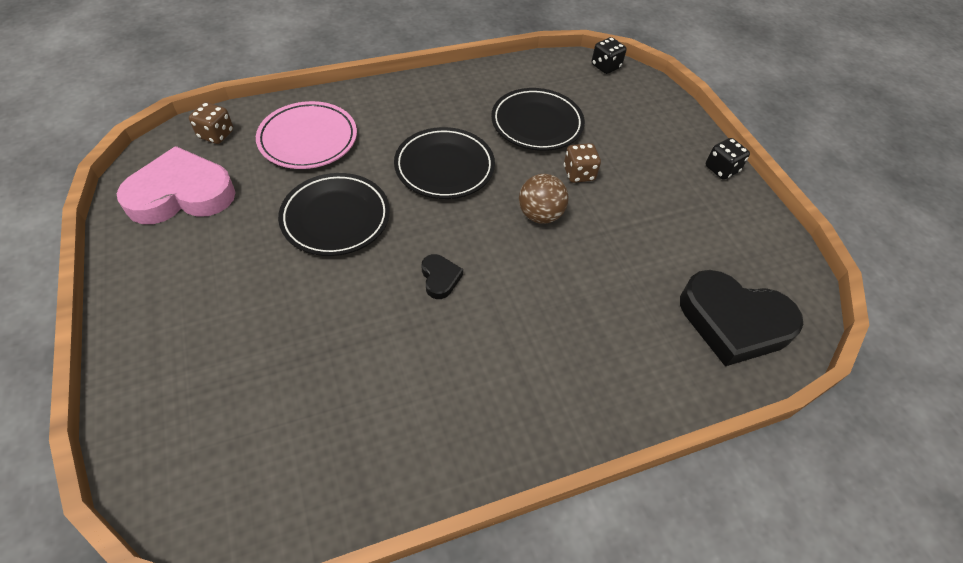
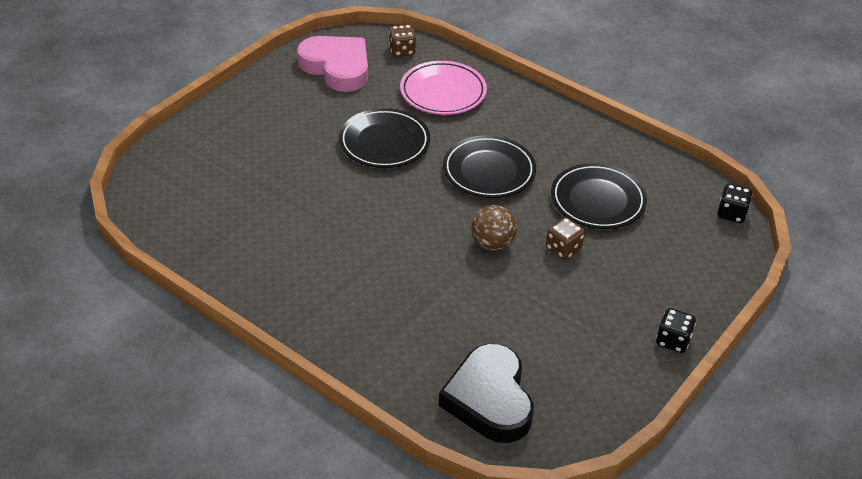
camera: 60 degrees right, 10 degrees down
black heart [422,254,463,299] -> none

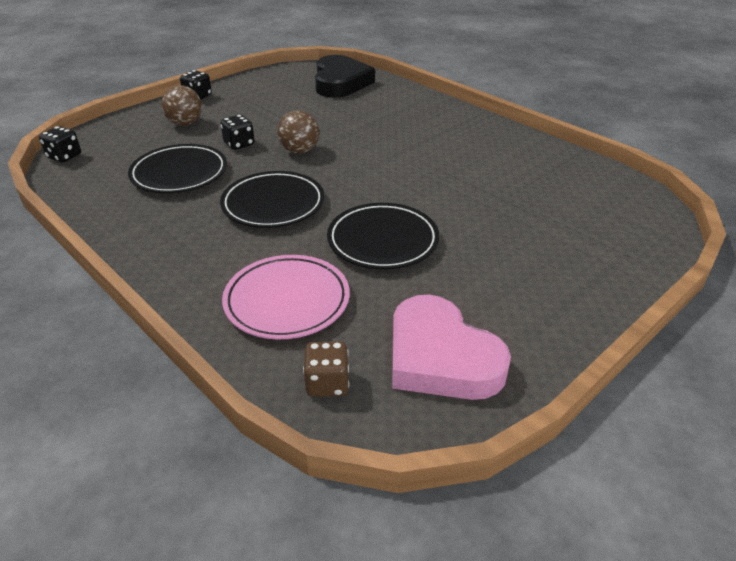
camera: 170 degrees left, 5 degrees down
brown dice [546,217,585,260] -> black dice [220,115,255,150]
none -> brown ball [161,85,202,126]

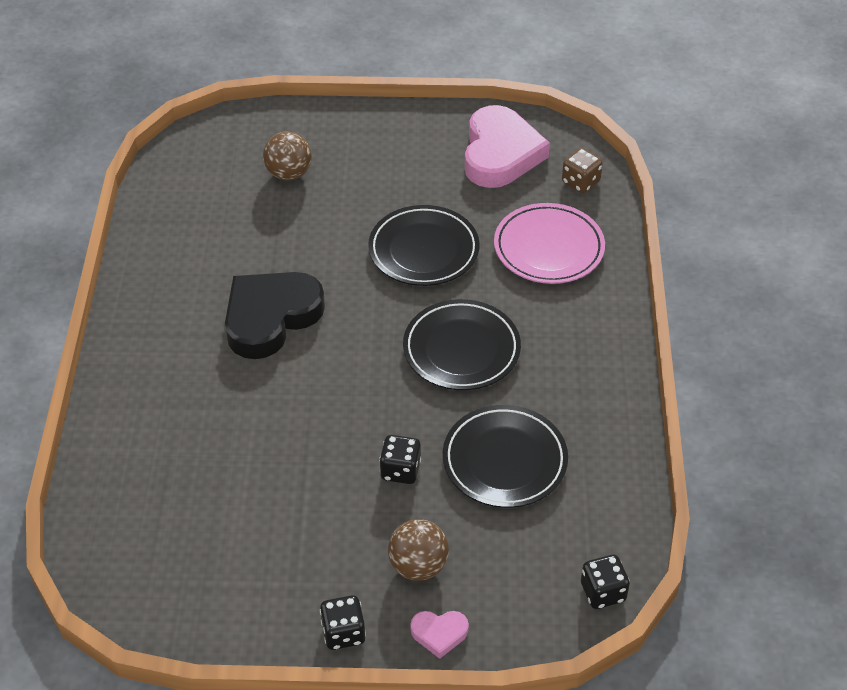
camera: 135 degrees left, 10 degrees up
brown ball [277,110,320,154] -> brown ball moved to [263,132,312,180]
black heart [315,55,375,98] -> black heart moved to [225,272,325,359]
none -> pink heart [410,611,469,659]

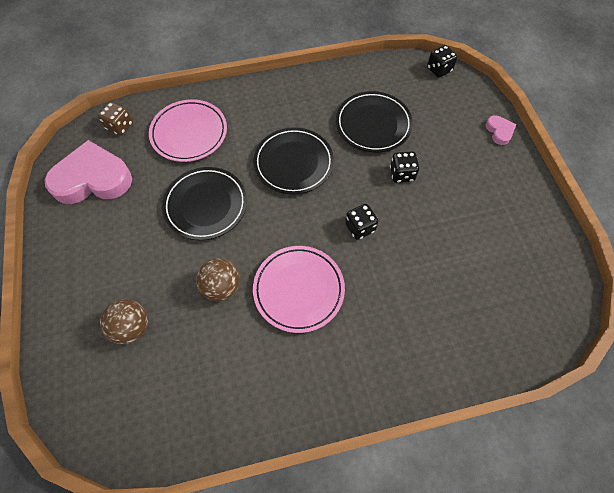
camera: 105 degrees left, 15 degrees up
black heart [225,272,325,359] -> pink plate [253,246,345,333]
black dice [320,595,366,650] -> black dice moved to [345,204,378,240]
brown ball [388,519,449,581] -> brown ball moved to [196,258,240,301]

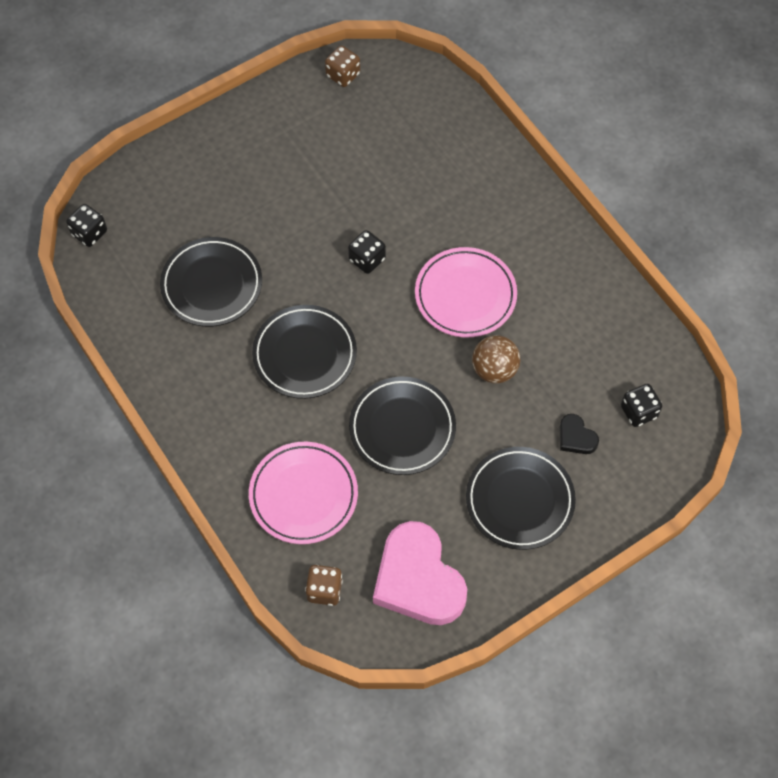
camera: 110 degrees left, 0 degrees up
brown ball [100,299,148,344] -> black heart [560,414,599,454]
black dice [390,151,419,183] -> black dice moved to [621,384,662,427]
pink heart [485,115,516,145] -> none
none -> brown dice [325,46,360,87]
none -> black plate [466,447,576,550]

